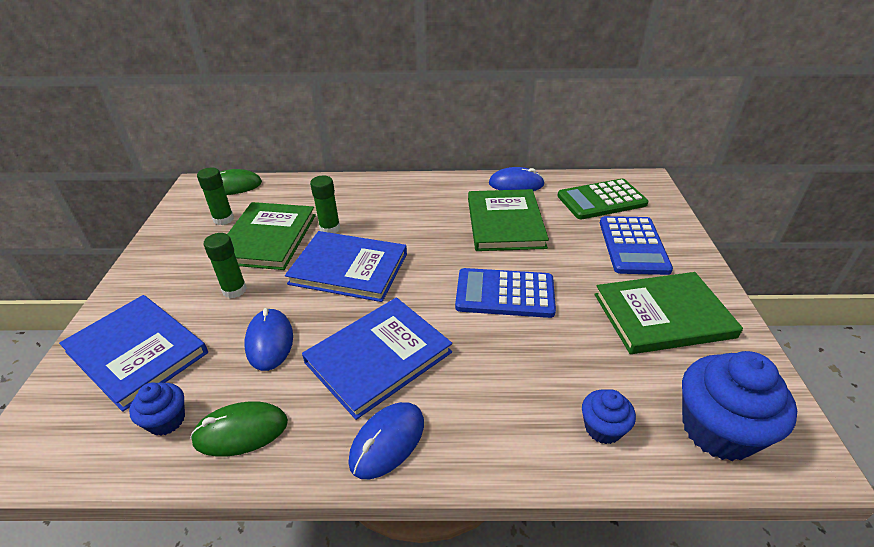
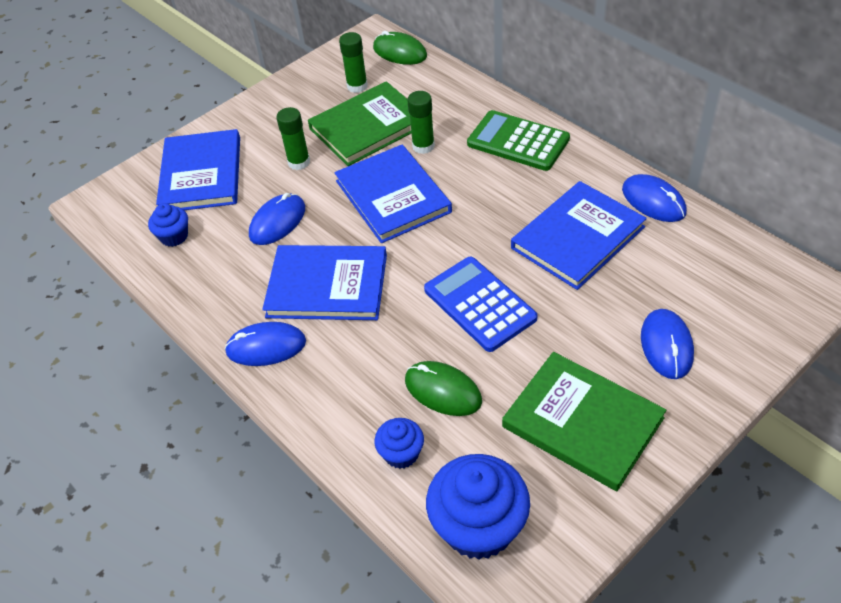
camera: 50 degrees right, 10 degrees up
green mouse [190,401,288,456] -> green mouse moved to [405,361,482,416]
green book [468,189,549,251] -> blue book [511,181,647,290]
green calculator [558,179,648,219] -> green calculator moved to [467,110,570,171]
blue calculator [600,216,673,275] -> blue mouse [641,309,694,379]

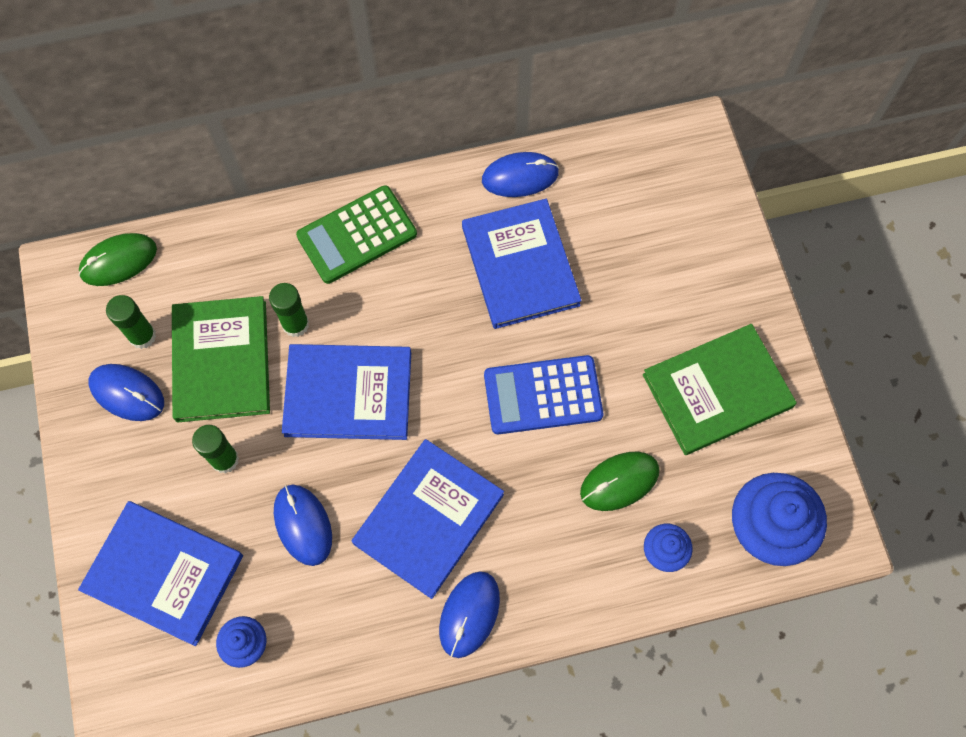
camera: 65 degrees left, 20 degrees up
blue mouse [641,309,694,379] -> blue mouse moved to [89,364,164,421]

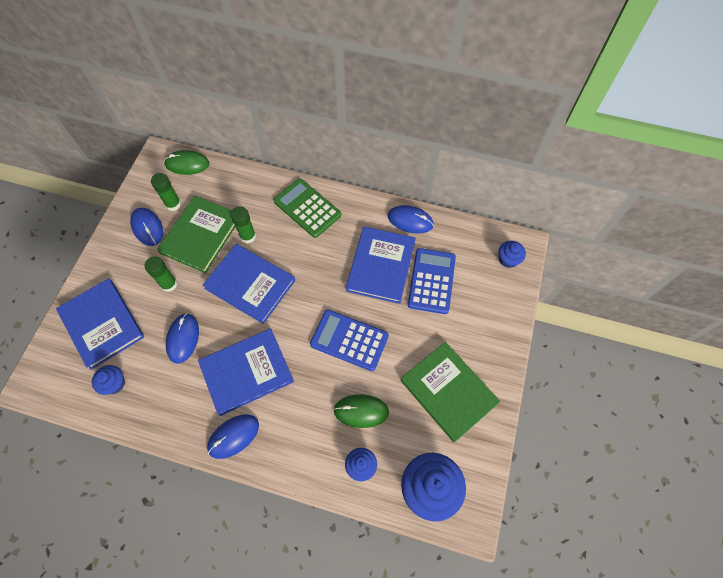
camera: 30 degrees right, 5 degrees down
green calculator [296,185,417,284] -> green calculator turned 45 degrees clockwise [274,179,341,238]
green book [643,324,797,455] -> green book turned 45 degrees clockwise [401,342,500,443]
none -> blue calculator [408,248,456,314]
none -> blue cupcake [498,241,526,268]

